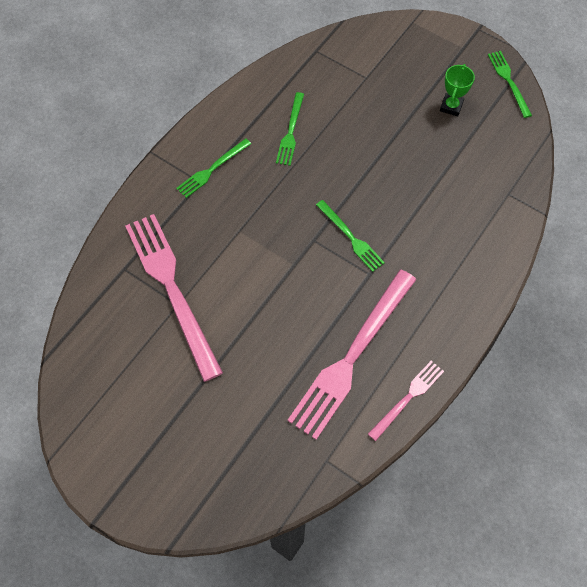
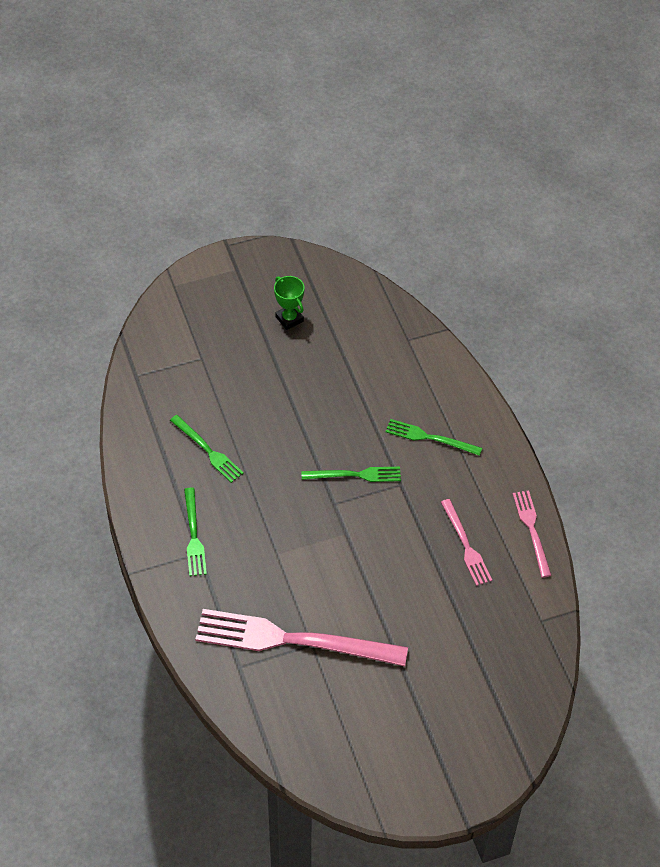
camera: 55 degrees left, 10 degrees down
pink fork [287,270,417,440] -> pink fork [441,499,492,586], size x0.50
green fork [488,51,532,118] -> green fork moved to [385,419,482,456]

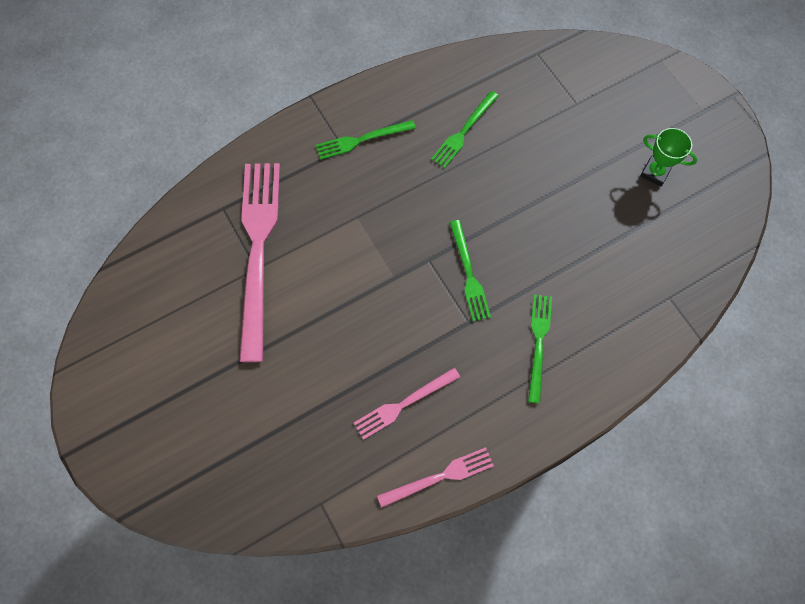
camera: 80 degrees right, 15 degrees up
green trophy [274,276,304,330] -> green trophy turned 75 degrees clockwise [640,128,697,186]

